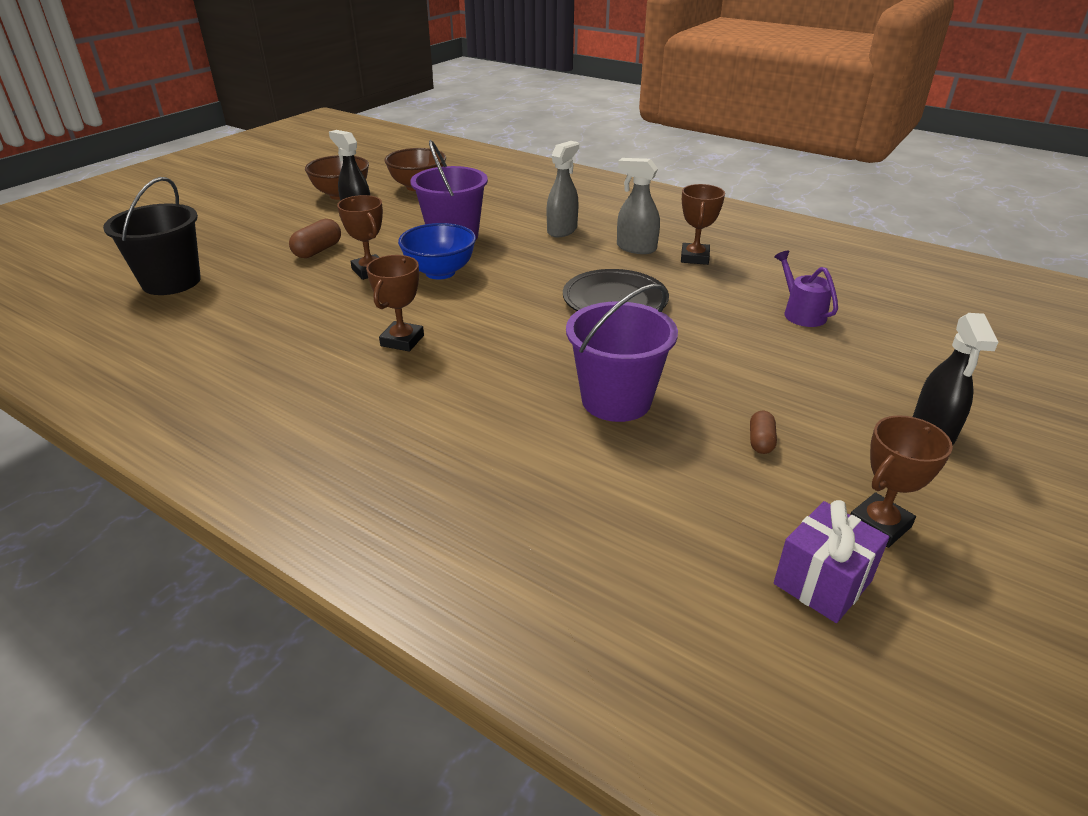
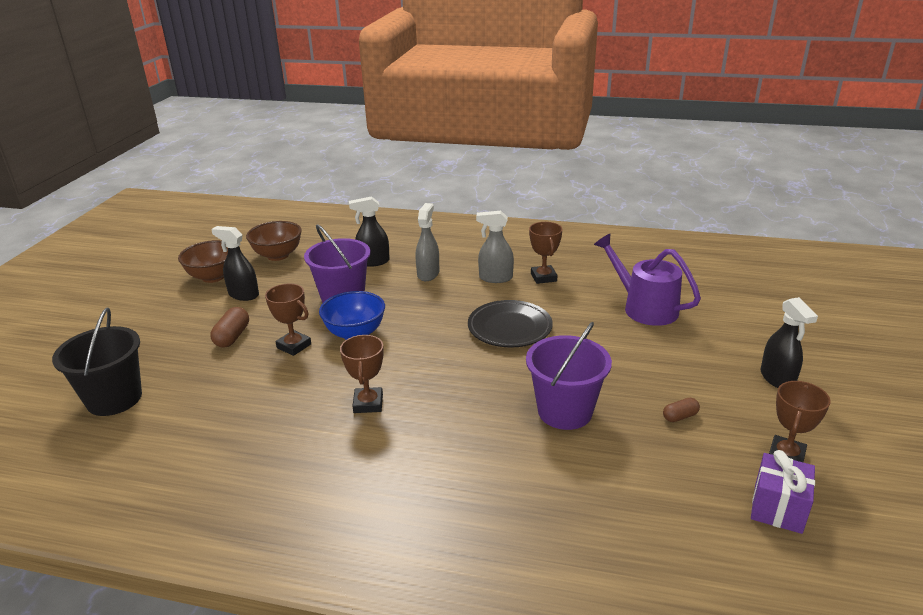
camera: 20 degrees left, 5 degrees down
brown capsule [750,411,777,454] -> brown capsule turned 75 degrees clockwise [663,398,700,422]
purple watering can [774,250,838,327] -> purple watering can [594,234,701,326], size x1.69
none -> black spray bottle [349,196,390,267]

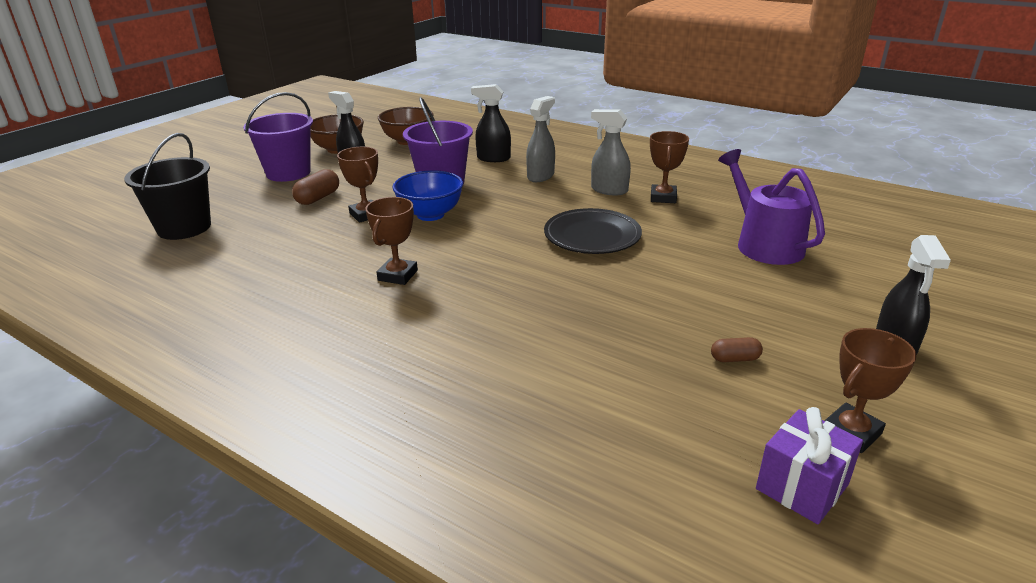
camera: 20 degrees right, 0 degrees up
purple bucket [526,322,612,430] -> purple bucket moved to [243,92,313,182]

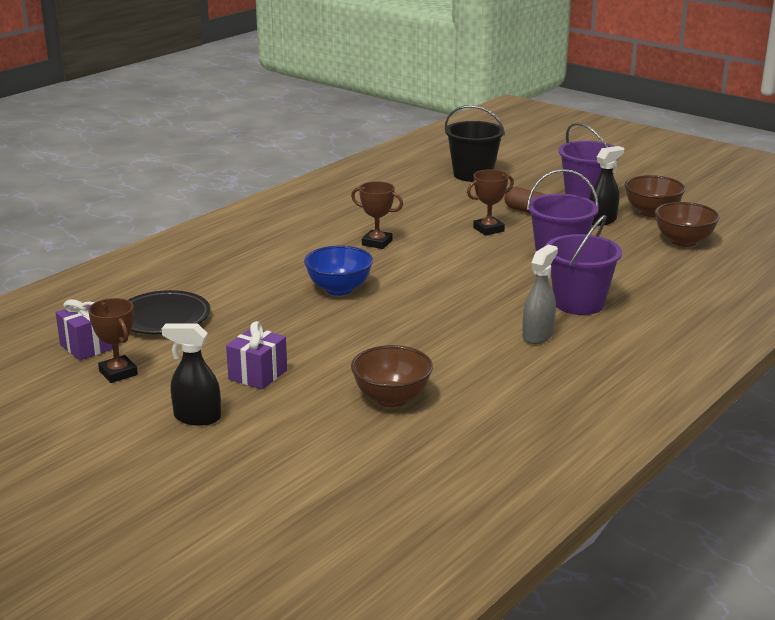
camera: 95 degrees right, 5 degrees down
blue bowl [393,170,463,221] -> blue bowl moved to [304,246,373,296]
black spray bottle [471,84,511,162] -> none
grey spray bottle [526,96,555,182] -> purple bucket [546,215,622,315]
black plate [544,208,642,254] -> black plate moved to [128,290,210,334]
brown trophy [650,131,689,203] -> none
brown capsule [711,337,763,362] -> none
purple watering can [718,149,825,265] -> brown bowl [351,345,433,407]
none -> purple gift [226,321,287,390]

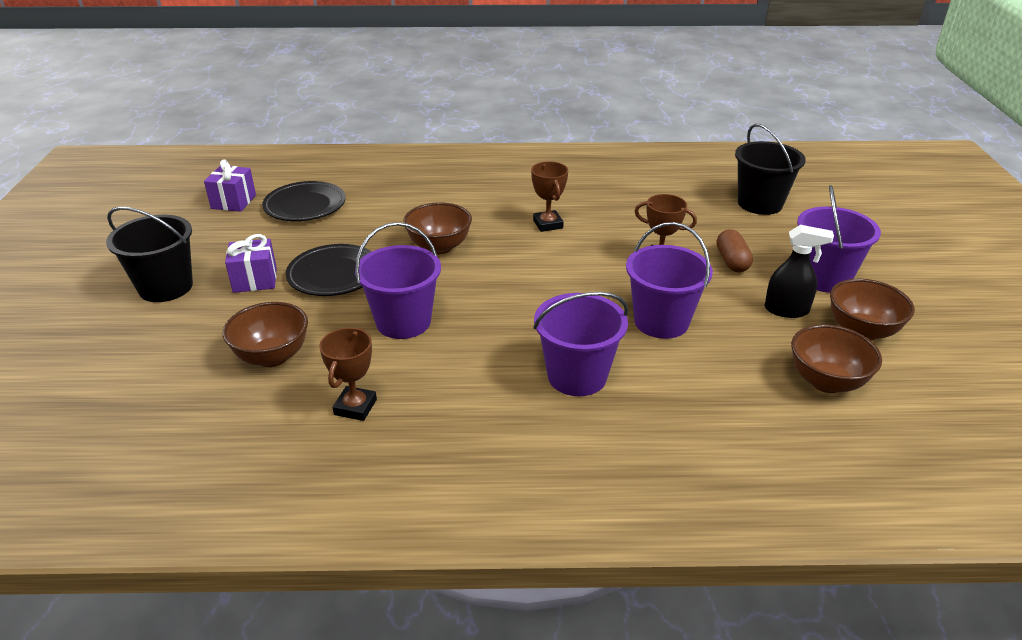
camera: 50 degrees right, 10 degrees up
brown trophy [88,298,138,383] -> brown trophy moved to [319,328,377,421]
black spray bottle [161,323,221,426] -> black bucket [106,206,193,302]
blue bowl [304,246,373,296] -> brown bowl [403,202,472,254]
grey spray bottle [522,245,558,344] -> none
none -> black plate [286,244,372,296]
none -> purple bucket [355,222,441,339]

